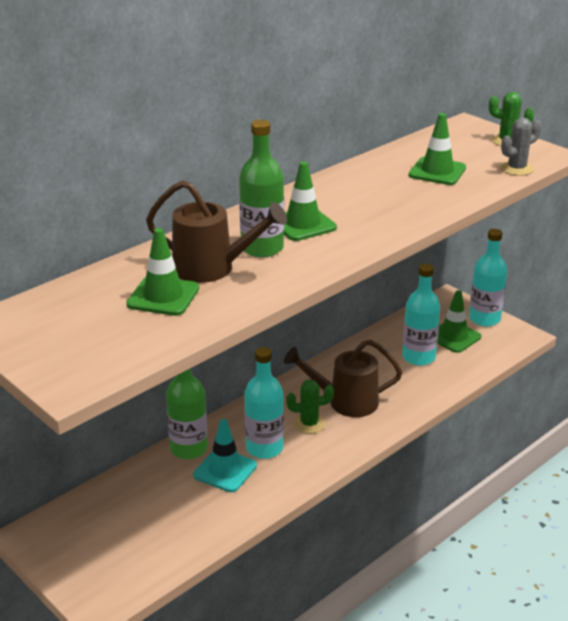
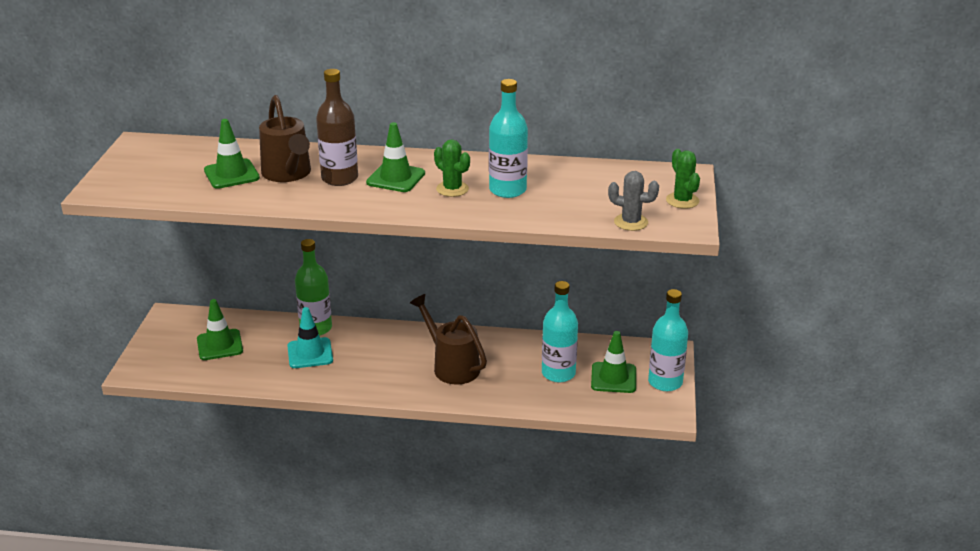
camera: 50 degrees right, 0 degrees up
green bottle [239,120,284,257] -> brown bottle [316,69,358,186]
turquoise bottle [244,347,284,459] -> turquoise bottle moved to [489,79,528,198]
green cactus [286,379,334,434] -> green cactus moved to [434,139,470,197]
green traffic cone [409,113,466,185] -> green traffic cone moved to [197,299,243,360]

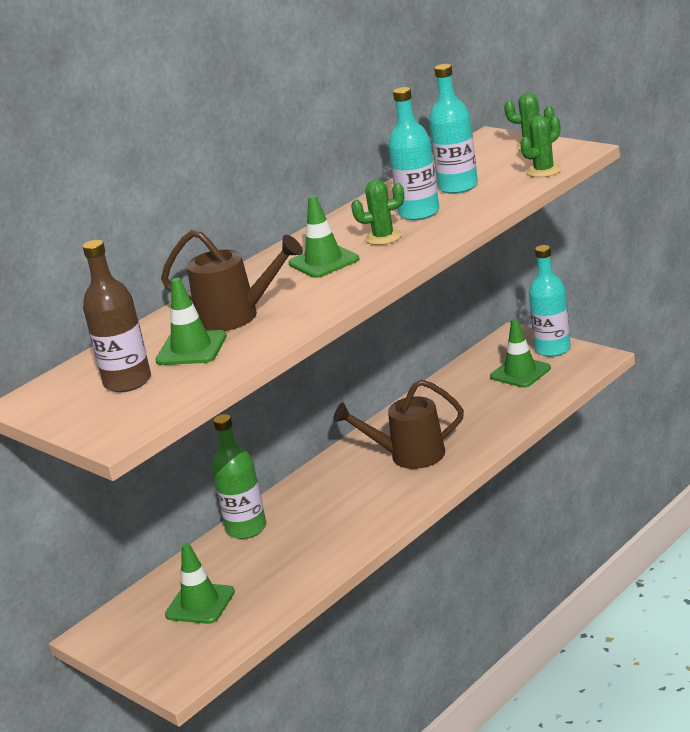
camera: 50 degrees left, 5 degrees down
turquoise traffic cone [287,307,333,368] -> none
brown bottle [316,69,358,186] -> brown bottle moved to [83,240,151,392]
turquoise bottle [542,281,578,382] -> turquoise bottle moved to [429,64,478,194]
grey cactus [608,171,659,231] -> green cactus [520,115,562,177]

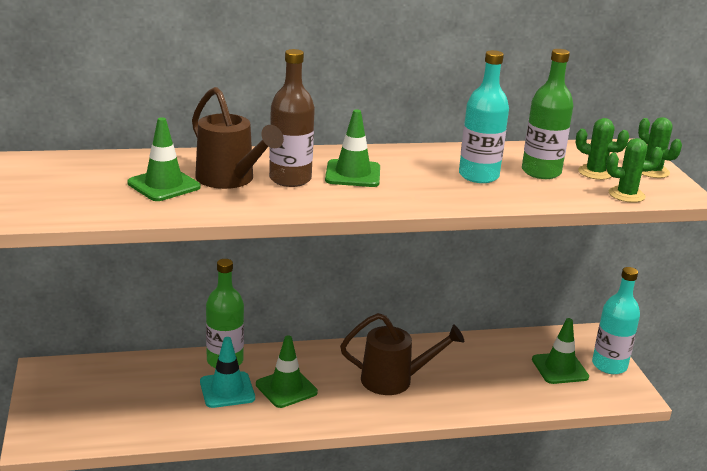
camera: 30 degrees right, 0 degrees up
brown bottle [83,240,151,392] -> brown bottle moved to [269,49,315,187]
green traffic cone [165,543,235,624] -> green traffic cone moved to [256,335,318,408]
brown watering can [333,379,464,469] -> brown watering can turned 150 degrees clockwise [340,313,464,395]
green cactus [351,179,404,245] -> green cactus moved to [576,118,629,180]
turquoise bottle [429,64,478,194] -> green bottle [522,49,574,179]
none -> turquoise traffic cone [200,337,255,408]

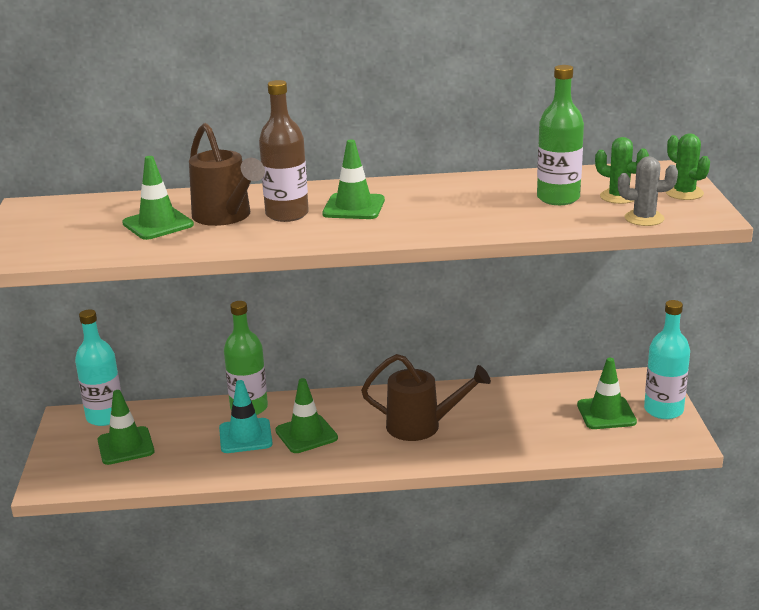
camera: 10 degrees right, 0 degrees up
turquoise bottle [459,50,509,183] -> turquoise bottle moved to [75,310,121,426]
green cactus [606,138,663,203] -> grey cactus [618,156,678,226]
none -> green traffic cone [97,390,154,465]

